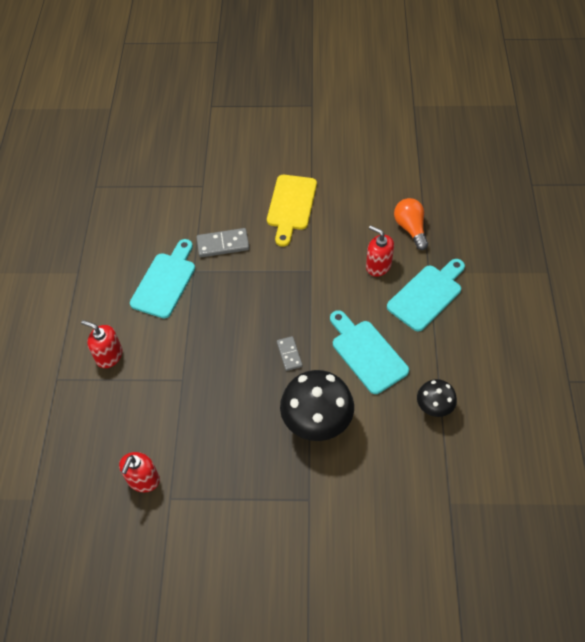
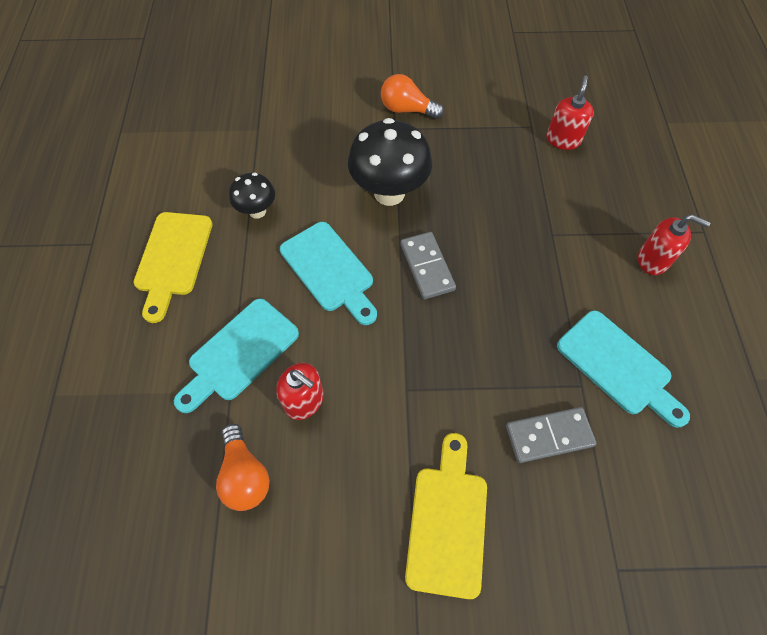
camera: 175 degrees right, 5 degrees up
turquoise cutting board [130,239,195,319] -> turquoise cutting board turned 60 degrees counterclockwise [557,310,690,428]
grey domino [277,336,302,371] -> grey domino [400,232,456,299], size x1.57
none -> yellow cutting board [134,212,213,323]
none -> orange light bulb [381,74,444,119]

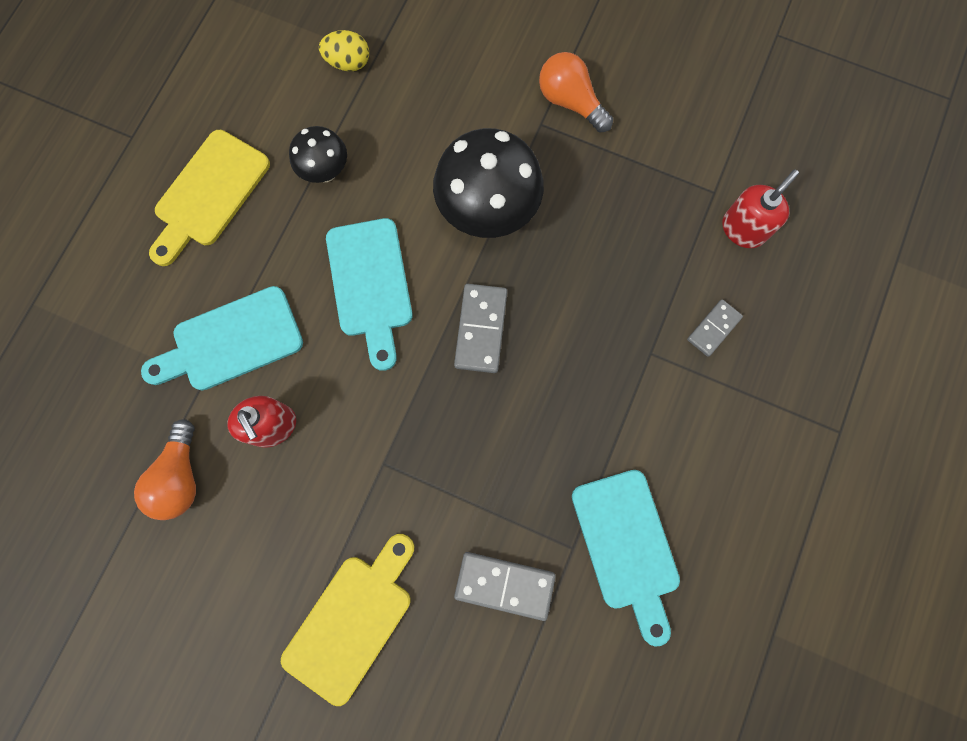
camera: 25 degrees right, 15 degrees up
red soap dispenser [638,214,711,275] -> none
none -> yellow egg [319,30,369,72]
none -> grey domino [687,299,743,357]

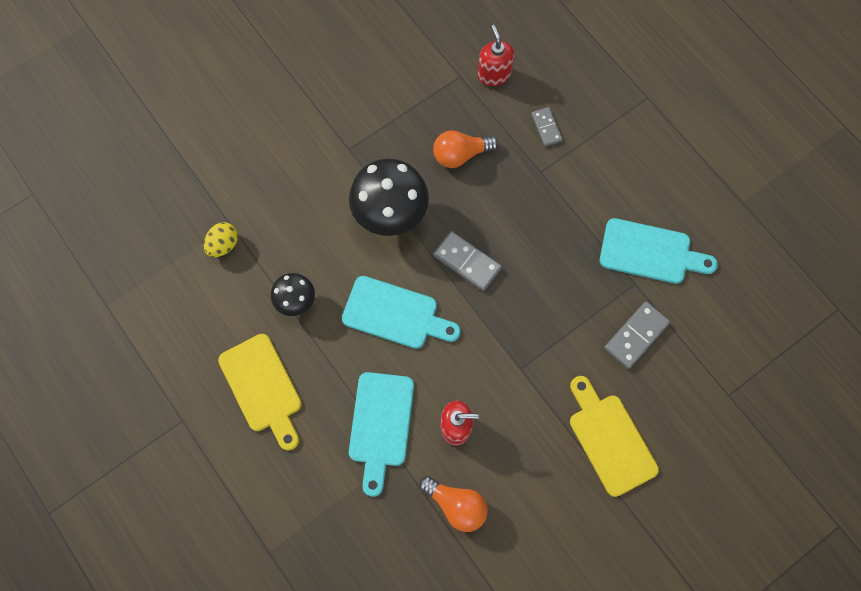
camera: 60 degrees left, 5 degrees down
orange light bulb [539,52,613,132] -> orange light bulb moved to [433,131,498,168]

